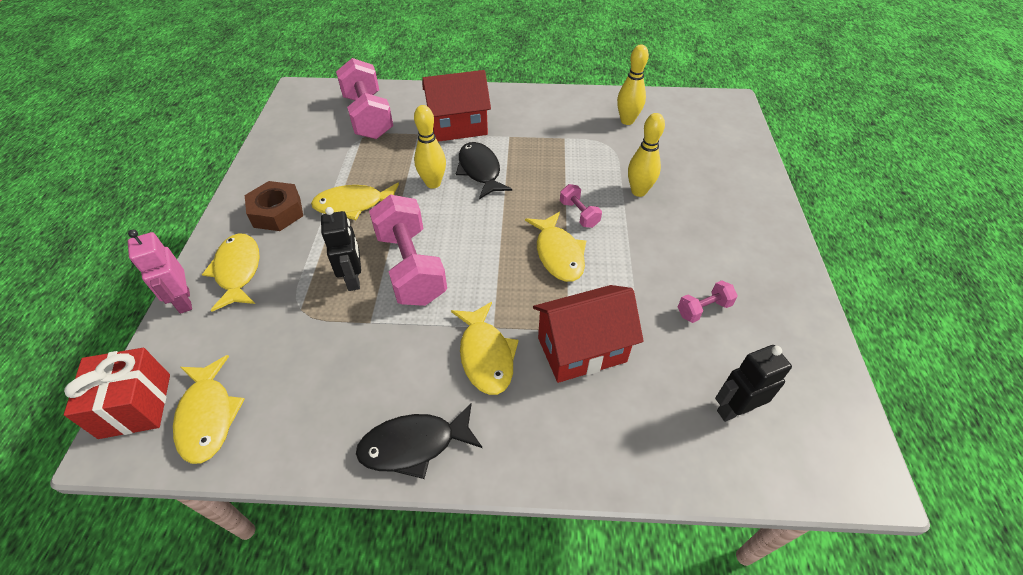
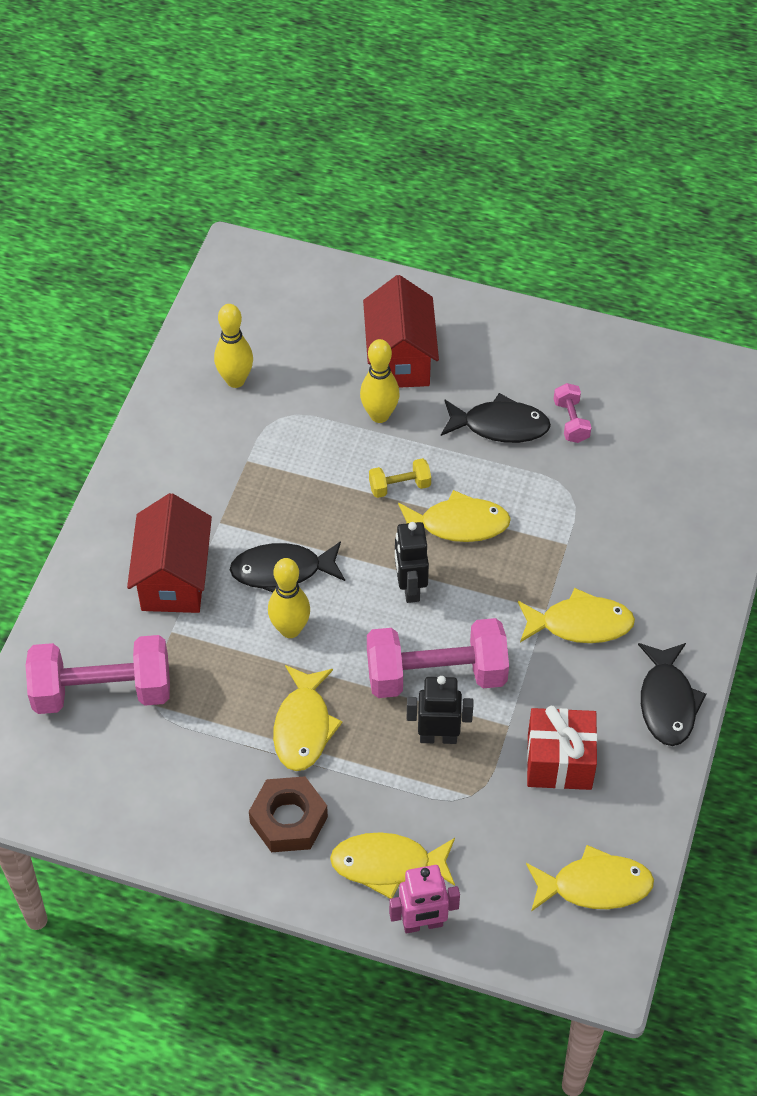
camera: 75 degrees left, 5 degrees up
red gift [64,348,170,439] -> red gift moved to [527,706,598,790]
red house [533,285,644,383] -> red house moved to [363,275,439,388]
pink dumbbell [560,184,602,228] -> yellow dumbbell [369,458,431,498]
black robot [715,345,792,422] -> black robot moved to [395,522,429,603]
none -> black fish [441,393,551,443]

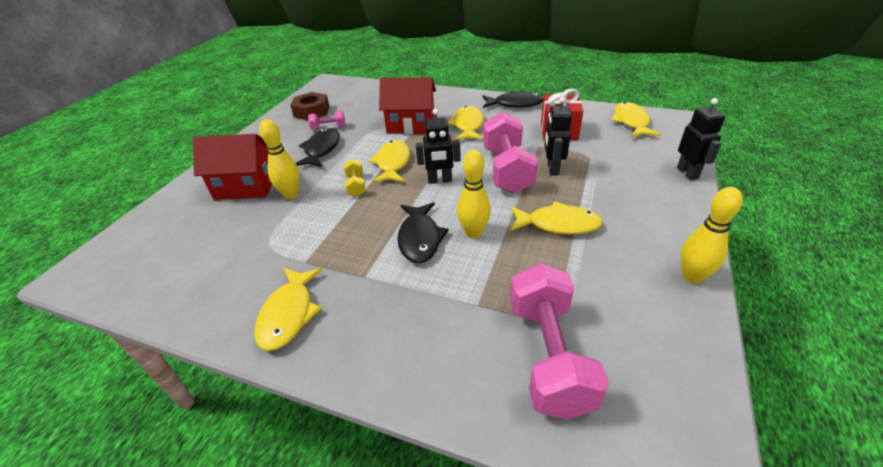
camera: 85 degrees left, 15 degrees down
red house [127,493,212,613] -> red house moved to [379,77,436,134]
yellow bowling pin [214,304,253,388] -> yellow bowling pin moved to [681,187,743,284]
brown nut [249,776,328,852] -> brown nut moved to [290,92,330,120]
yellow fish [330,832,455,899] -> yellow fish moved to [254,268,322,351]
pink robot [389,865,460,933] -> black robot [677,98,725,180]

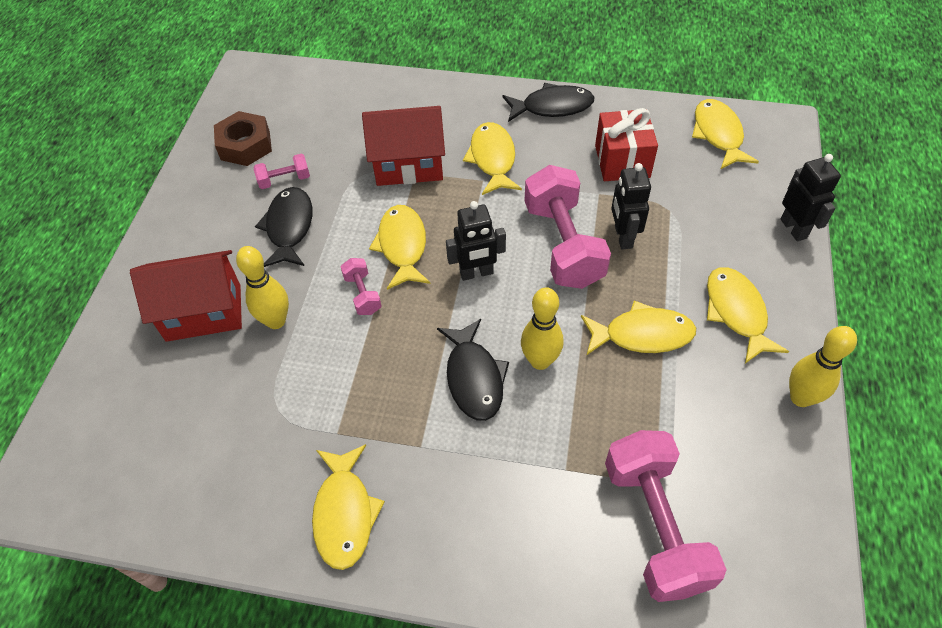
camera: 10 degrees left, 15 degrees up
yellow dumbbell [344,159,366,197] -> pink dumbbell [340,258,382,315]
none -> yellow fish [707,267,789,363]

